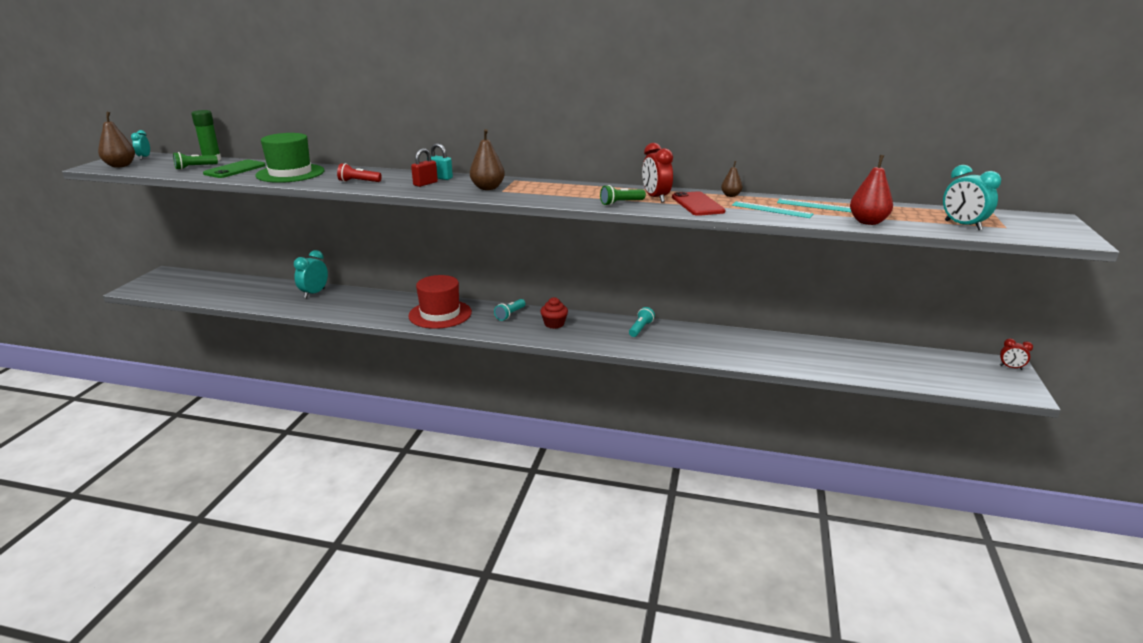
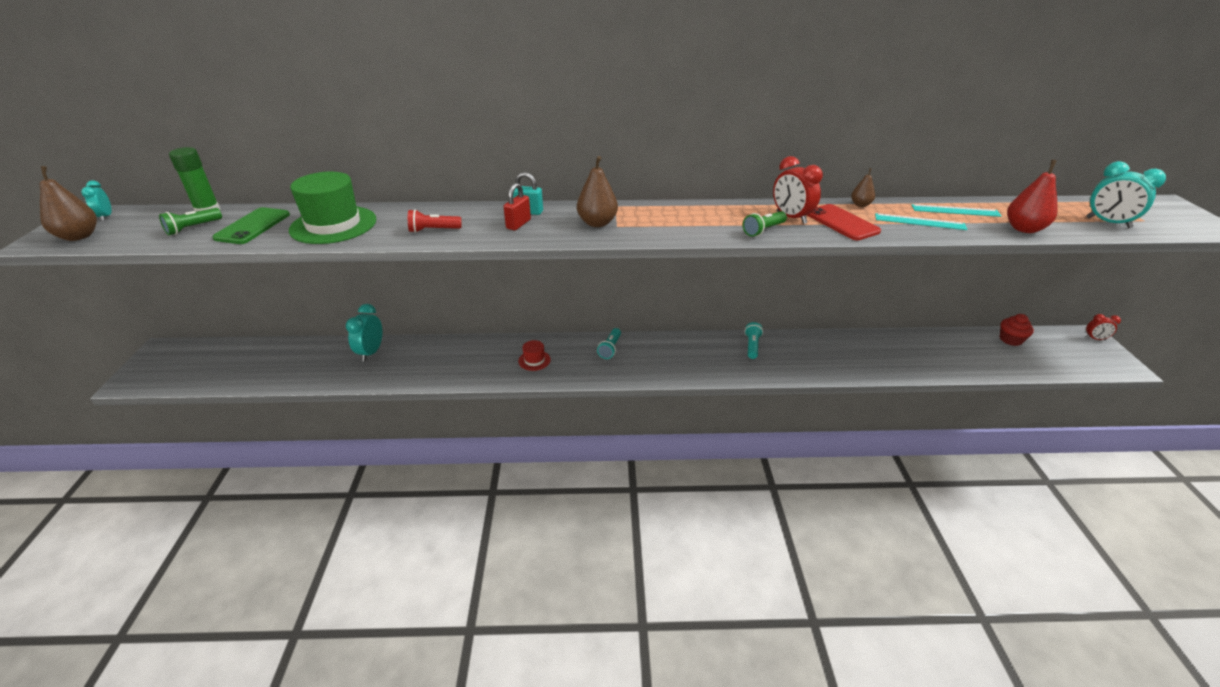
camera: 15 degrees left, 10 degrees up
red hat [408,275,472,329] -> red hat [518,340,551,371], size x0.46
red cupcake [540,297,568,329] -> red cupcake moved to [1000,314,1034,346]

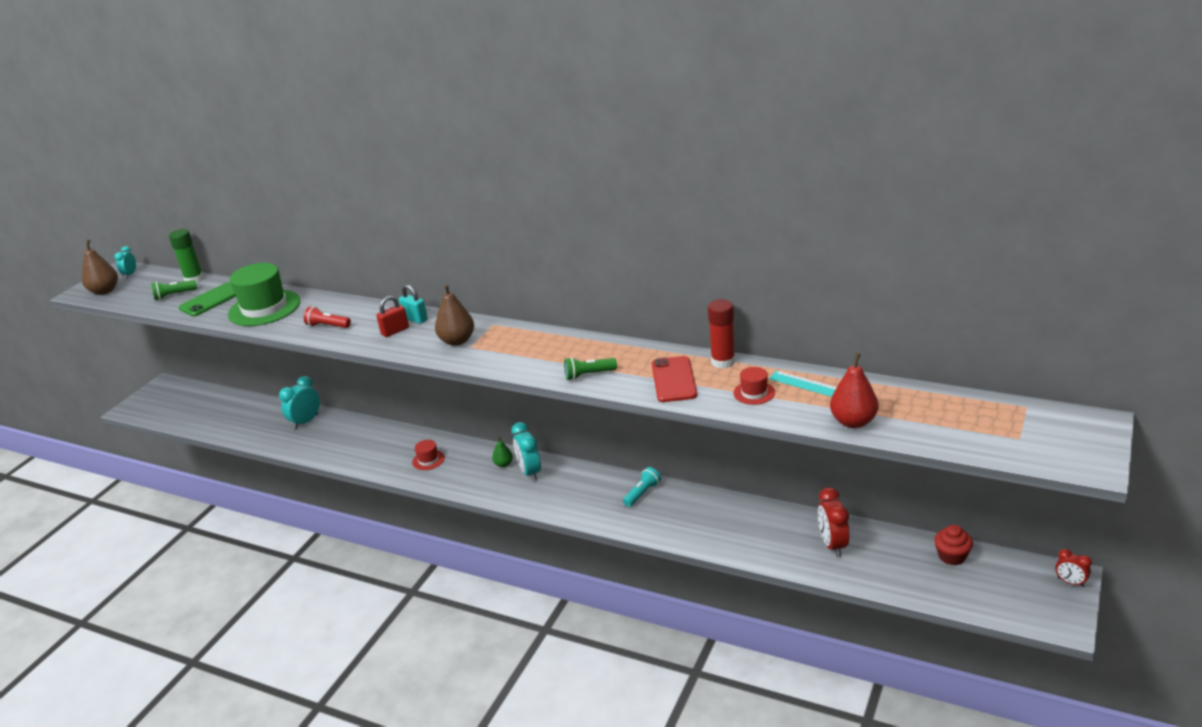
camera: 30 degrees right, 5 degrees down
turquoise flashlight [597,328,621,359] -> green pear [492,437,513,467]
red clock [773,156,823,224] -> red clock moved to [818,487,849,557]
brown pear [851,168,875,207] -> red glue stick [708,299,735,369]
turquoise ruler [875,213,967,230] -> red hat [733,367,775,405]
turquoise clock [1086,161,1166,228] -> turquoise clock moved to [512,422,541,481]

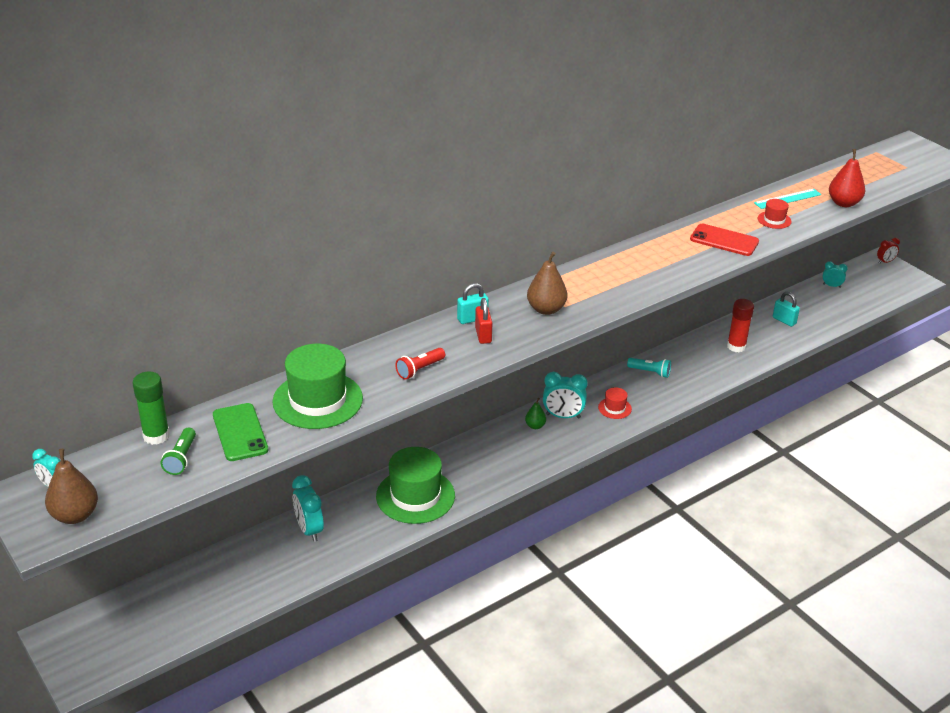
camera: 65 degrees left, 5 degrees up
red hat [412,440,445,470] -> red hat moved to [598,387,632,419]
green flashlight [564,357,617,380] -> none
turquoise flashlight [623,467,661,507] -> turquoise flashlight turned 135 degrees clockwise [627,358,671,378]
red glue stick [708,299,735,369] -> red glue stick moved to [727,299,754,352]
red clock [818,487,849,557] -> turquoise padlock [773,292,800,327]
red cupcake [934,525,973,565] -> turquoise clock [823,261,848,288]
none -> green hat [376,447,455,524]

